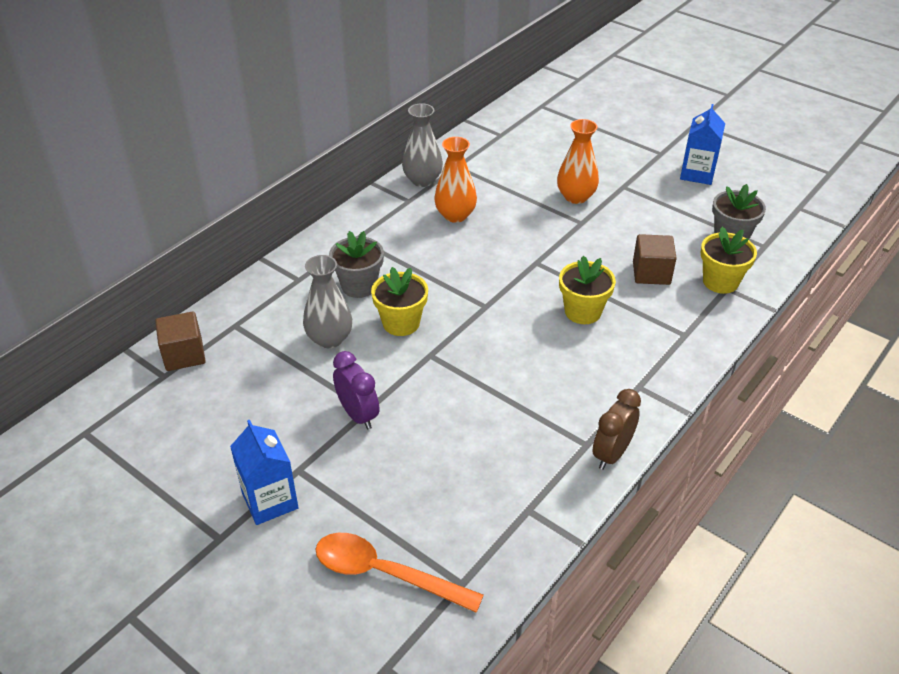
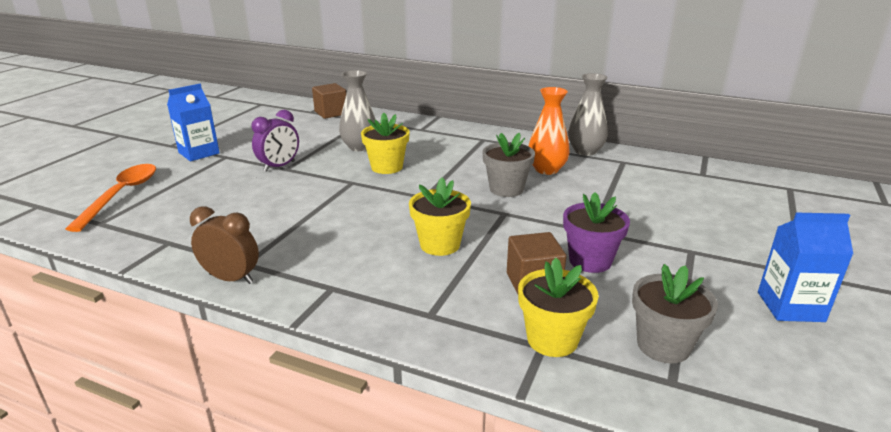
camera: 75 degrees right, 15 degrees down
grey flower pot [329,231,384,298] -> grey flower pot moved to [483,133,535,197]
orange vase [557,119,599,204] -> none
none -> purple flower pot [563,192,630,273]

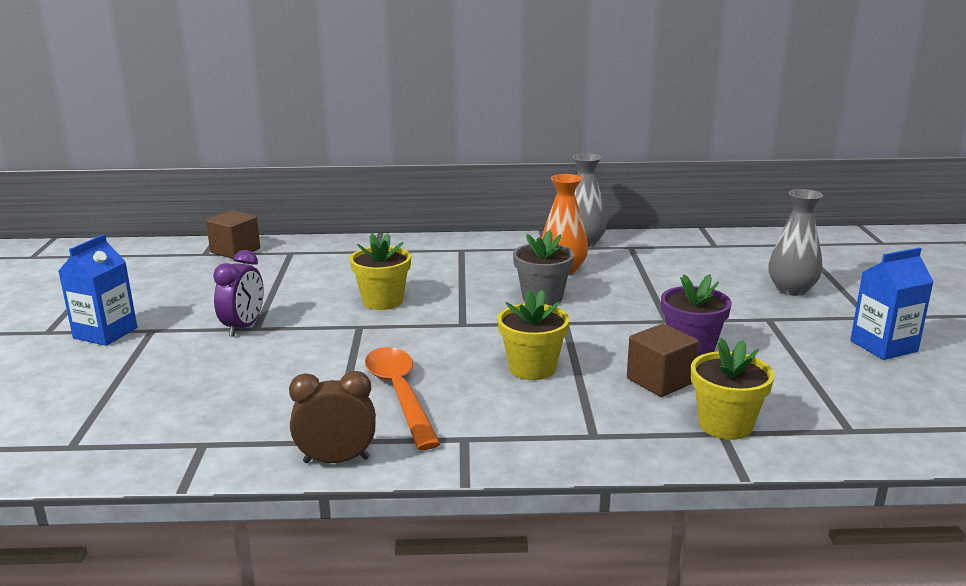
camera: 25 degrees left, 5 degrees down
orange spoon [66,164,156,232] -> orange spoon moved to [365,347,440,450]
grey vase [339,70,375,151] -> grey vase moved to [768,189,823,296]
grey flower pot [632,264,718,364] -> none

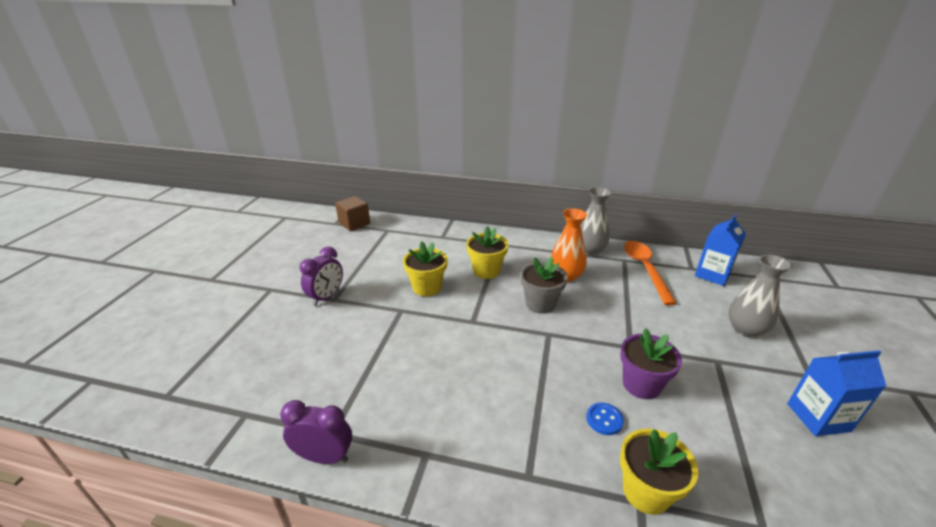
camera: 15 degrees right, 10 degrees up
blue carton [58,234,137,346] -> blue carton moved to [695,214,746,286]
brown clock [289,371,376,463] -> purple clock [280,400,352,464]
orange spoon [365,347,440,450] -> orange spoon moved to [624,241,677,305]
yellow flower pot [497,289,569,380] -> yellow flower pot moved to [466,226,508,279]
brown cube [627,324,699,397] -> blue button [586,403,624,435]

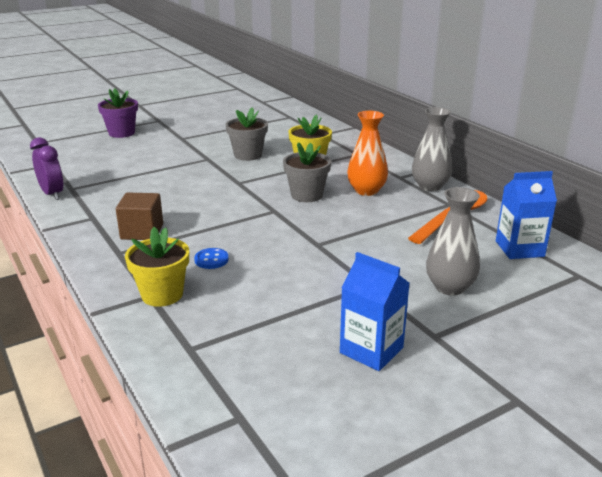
camera: 45 degrees right, 5 degrees down
purple clock [300,246,343,306] -> none
brown cube [335,196,370,231] -> brown cube moved to [116,193,163,240]
yellow flower pot [403,241,448,296] -> grey flower pot [226,107,268,161]
purple flower pot [620,328,682,399] -> purple flower pot moved to [98,88,138,138]

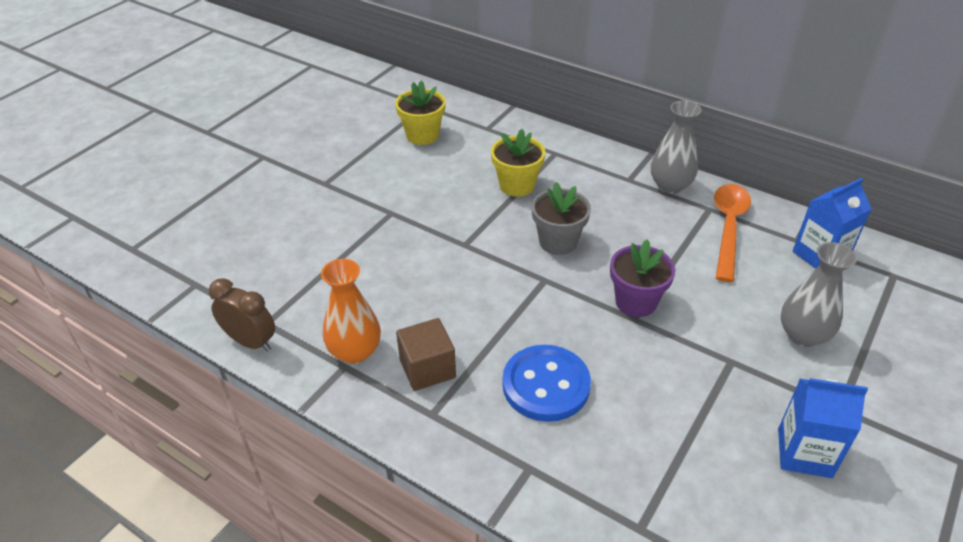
camera: 25 degrees left, 15 degrees up
purple clock [30,137,63,200] -> brown clock [209,278,275,352]
purple flower pot [98,88,138,138] -> purple flower pot moved to [610,239,676,317]
yellow flower pot [125,227,189,307] -> yellow flower pot moved to [395,80,446,145]
blue button [194,248,229,269] -> blue button [502,345,591,422], size x2.14
grey flower pot [226,107,268,161] -> none
orange vase [347,111,388,196] -> orange vase moved to [321,259,381,364]

